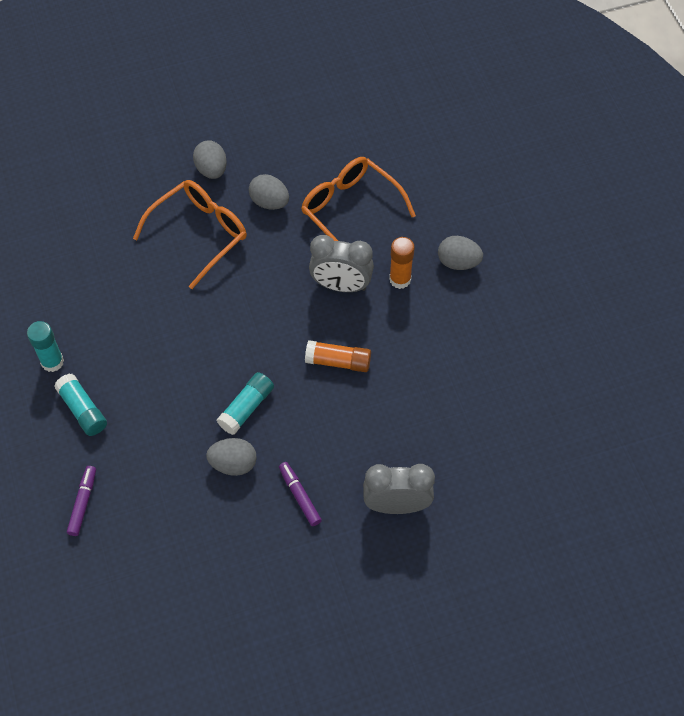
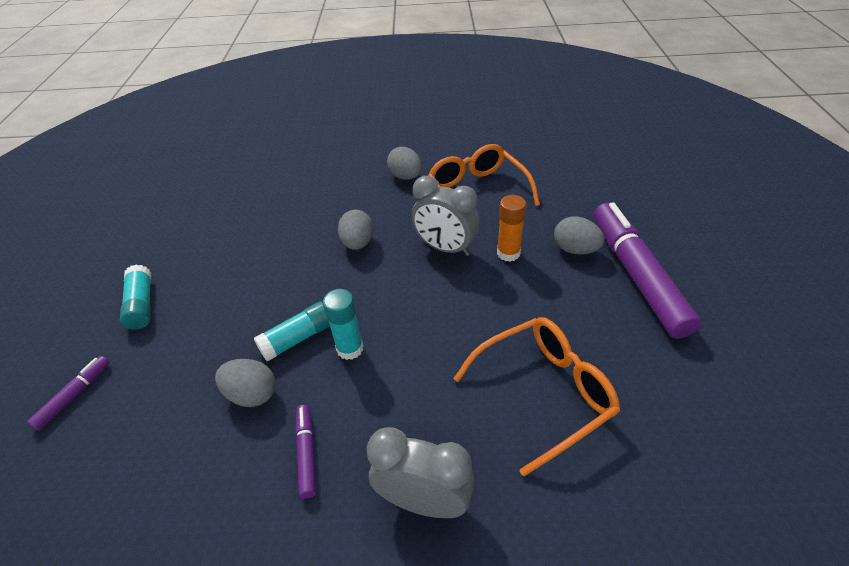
camera: 20 degrees right, 15 degrees down
turquoise glue stick [27,321,64,372] -> turquoise glue stick moved to [323,289,363,360]
orange glasses [133,180,247,289] -> orange glasses moved to [453,317,620,476]
grey egg [193,140,227,179] -> grey egg moved to [338,210,374,250]
orange glue stick [305,340,371,372] -> none
none -> purple marker [594,202,701,339]

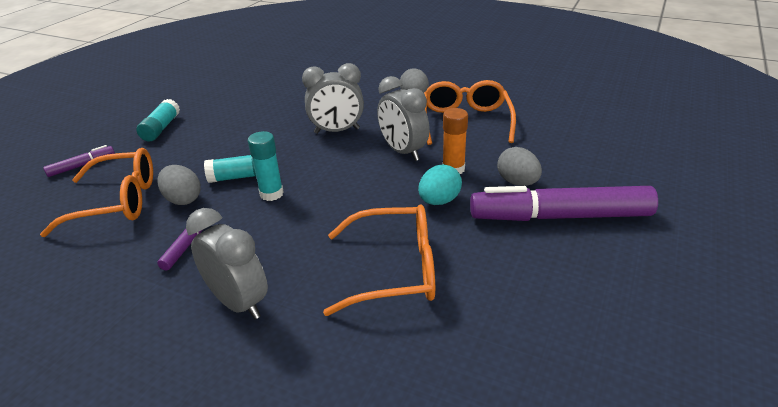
camera: 25 degrees right, 10 degrees down
grey egg [338,210,374,250] -> grey clock [302,63,364,134]
purple marker [594,202,701,339] -> purple marker turned 105 degrees counterclockwise [470,186,658,221]
none -> orange glasses [40,148,153,237]
none -> turquoise egg [418,164,462,205]

